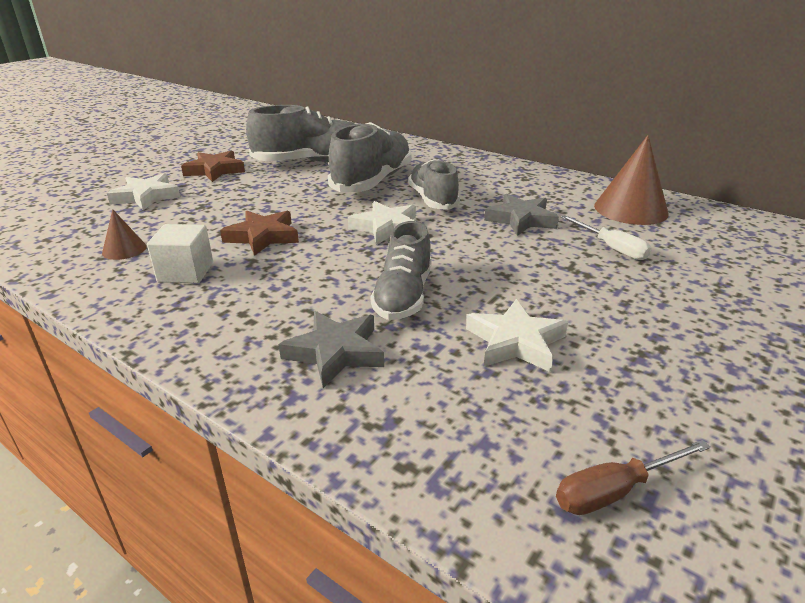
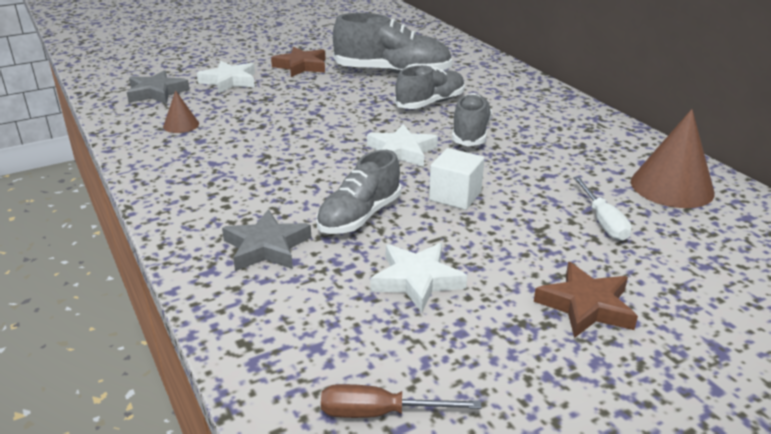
camera: 25 degrees right, 0 degrees up
white cube [147,224,213,283] -> white cube moved to [429,148,484,210]
brown star [220,211,299,256] -> brown star moved to [534,262,638,338]
grey shoe [328,122,412,192] -> grey shoe [395,65,465,109], size x0.66
grey star [484,194,559,236] -> grey star moved to [127,70,190,104]

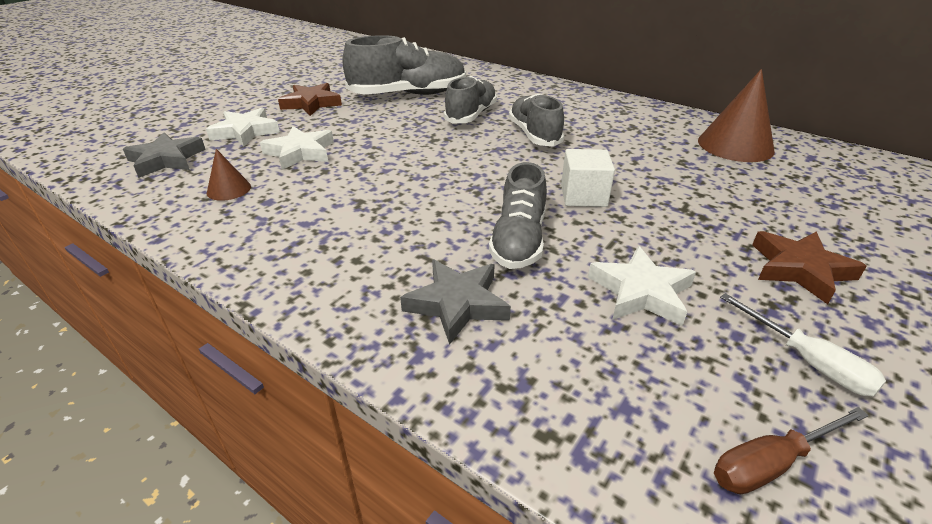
camera: 25 degrees left, 5 degrees up
white star [367,124,438,167] -> white star moved to [260,126,334,170]
white screwdriver [573,177,632,241] -> white screwdriver moved to [720,293,886,396]

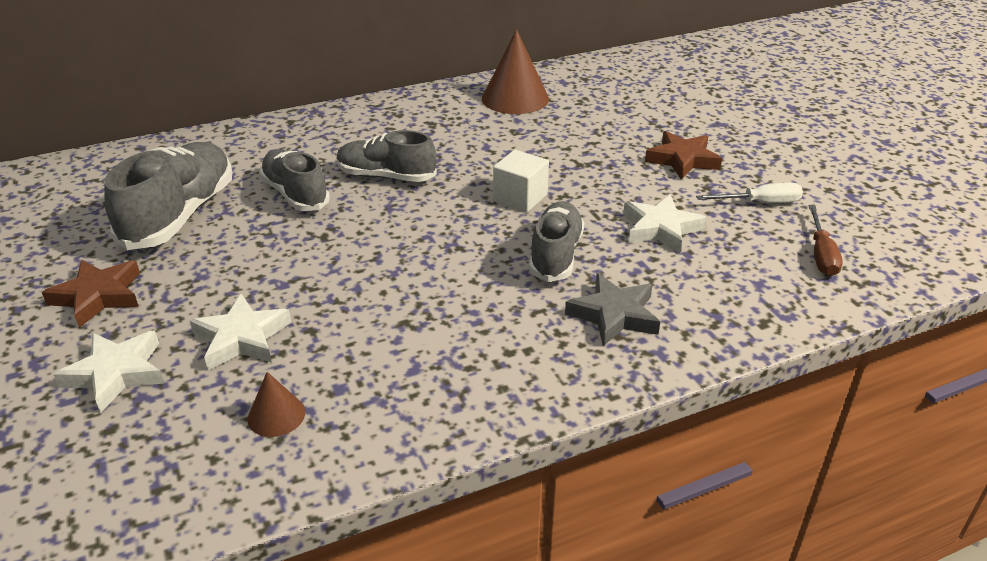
camera: 60 degrees left, 0 degrees up
grey star [123,132,206,178] -> none
grey shoe [489,162,547,269] -> grey shoe turned 120 degrees counterclockwise [529,201,584,282]

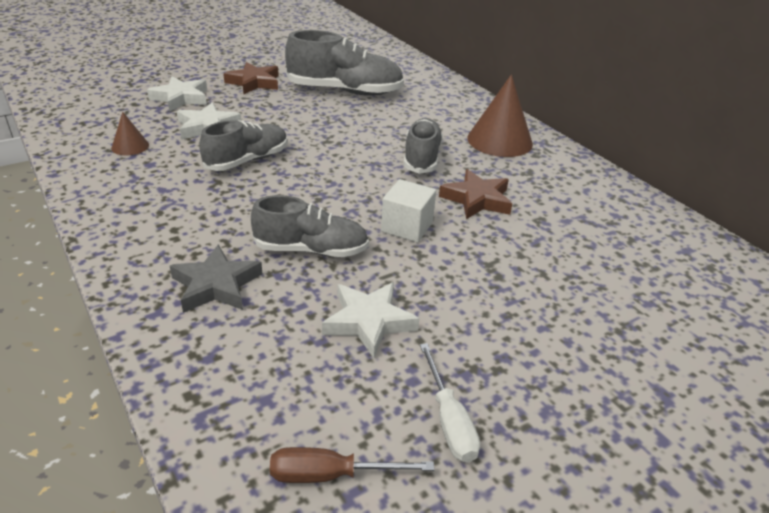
camera: 80 degrees right, 0 degrees up
grey shoe [259,150,330,211] -> grey shoe moved to [199,120,288,171]
brown cone [482,29,549,114] -> brown cone moved to [467,74,533,157]
brown star [645,131,722,179] -> brown star moved to [439,169,512,219]

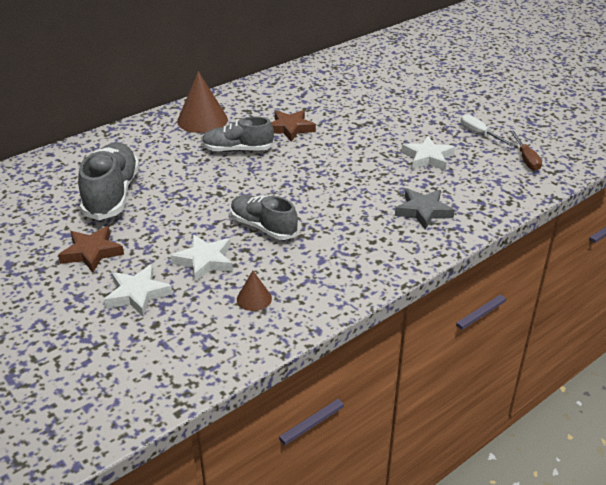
camera: 95 degrees left, 0 degrees up
grey shoe [251,195,369,257] -> none
white cube [381,179,436,242] -> none
white screwdriver [420,343,480,462] -> white screwdriver turned 105 degrees counterclockwise [461,114,514,147]

